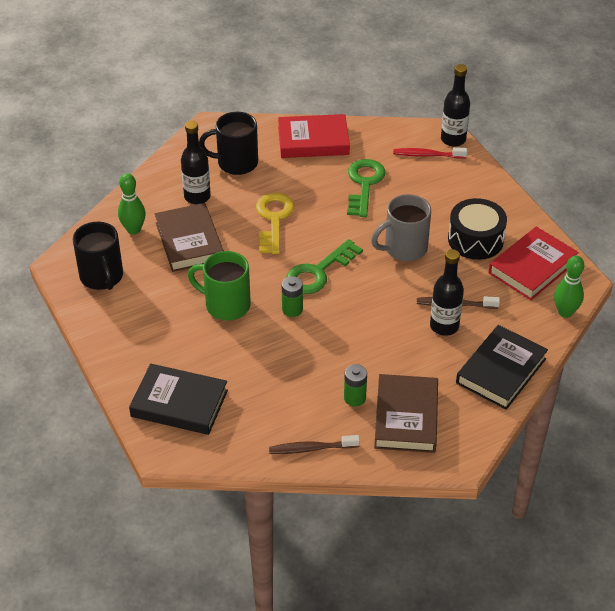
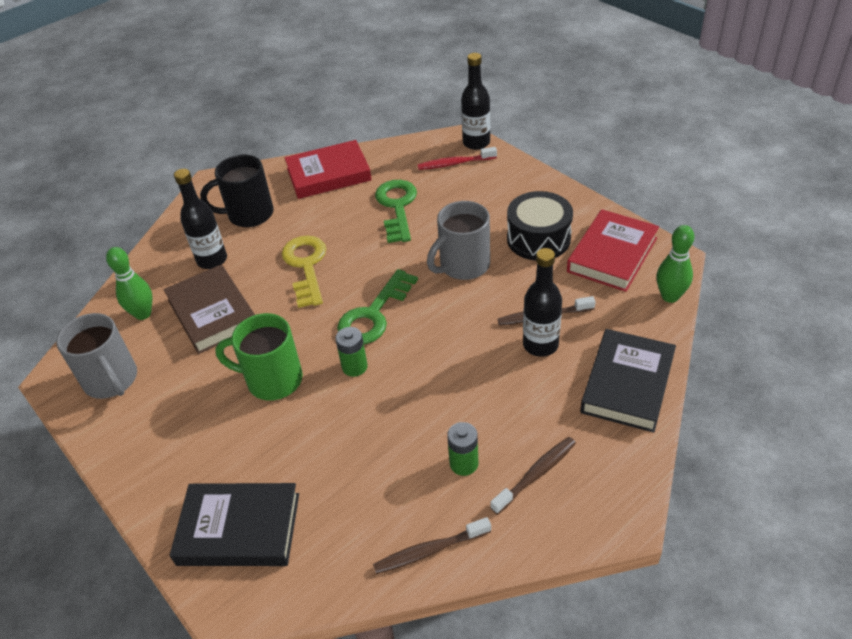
camera: 10 degrees left, 0 degrees up
black mug [73,222,123,290] -> grey mug [56,313,137,399]
brown book [374,374,438,453] -> brown toothbrush [490,437,576,515]

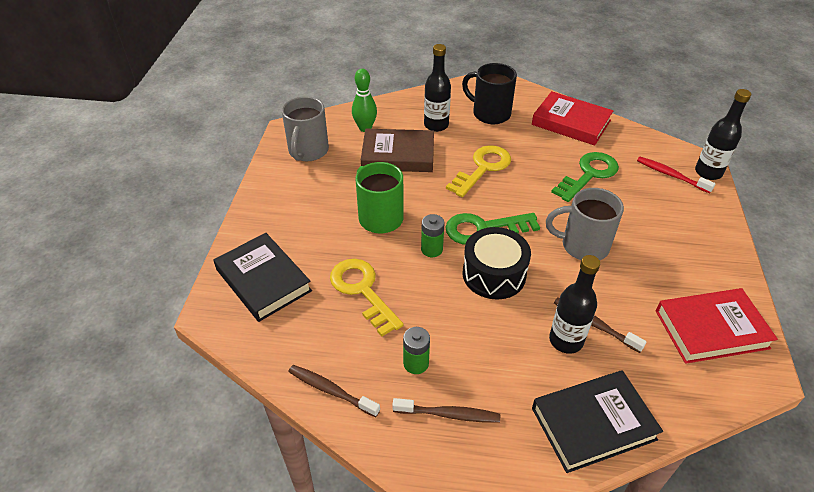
camera: 45 degrees right, 0 degrees up
brown book [164,264,255,354] -> brown book turned 75 degrees clockwise [361,129,434,172]
black drum [507,191,573,261] -> black drum moved to [463,227,531,300]
green bowling pin [656,225,694,303] -> none
none -> yellow key [330,259,404,337]

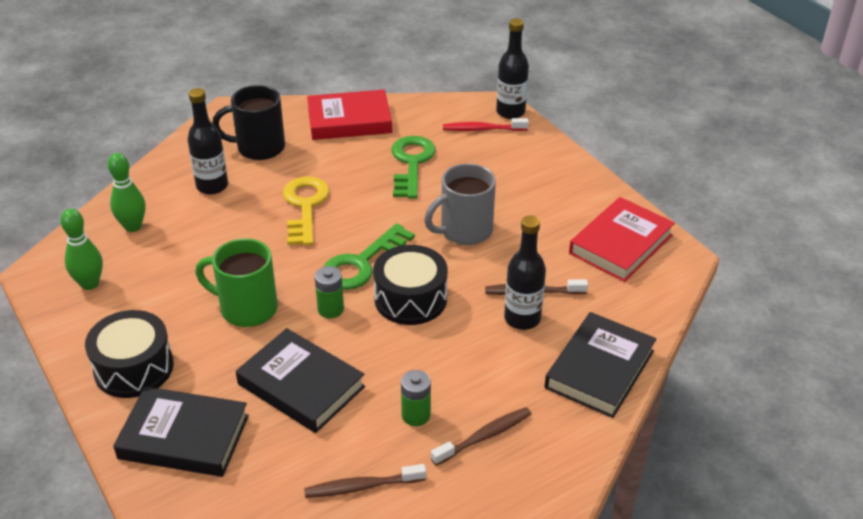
camera: 40 degrees left, 5 degrees down
grey mug [282,97,329,161] -> green bowling pin [60,209,103,290]
yellow key [330,259,404,337] -> black book [236,328,365,433]
brown book [361,129,434,172] -> none
none -> black drum [85,310,174,398]

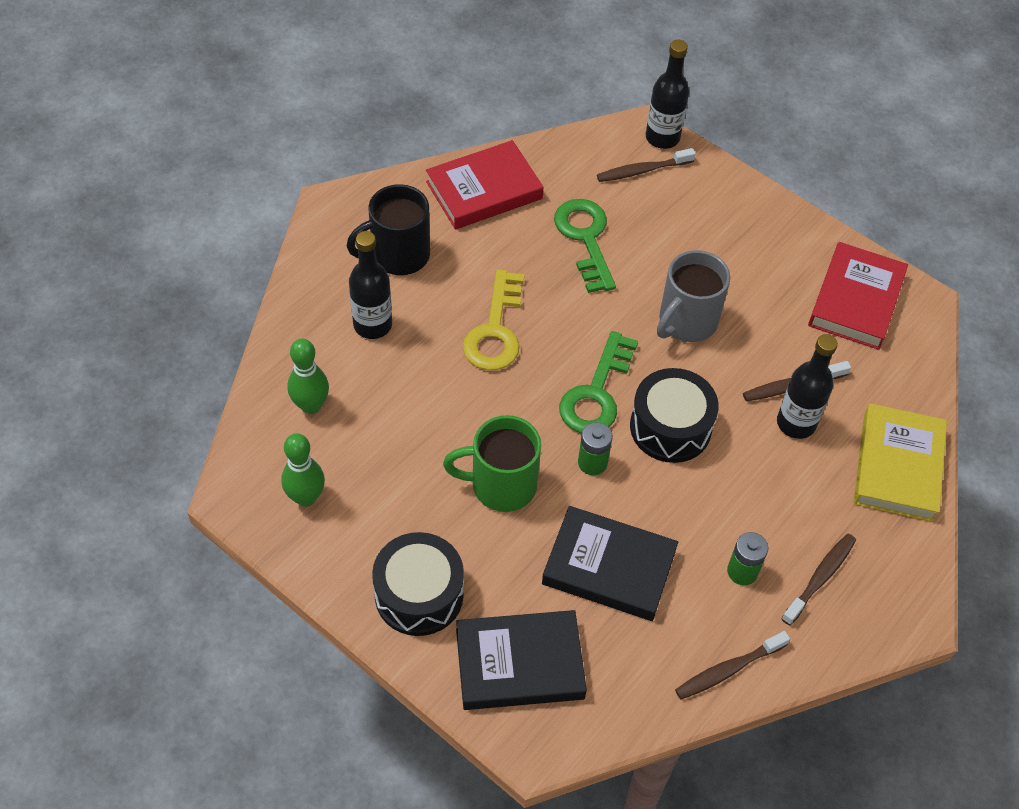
camera: 20 degrees left, 15 degrees up
yellow key [283,176,329,245] -> yellow key turned 150 degrees counterclockwise [463,269,524,370]
red toothbrush [443,118,529,131] -> brown toothbrush [597,148,695,182]
black book [545,312,657,418] -> yellow book [854,403,947,522]

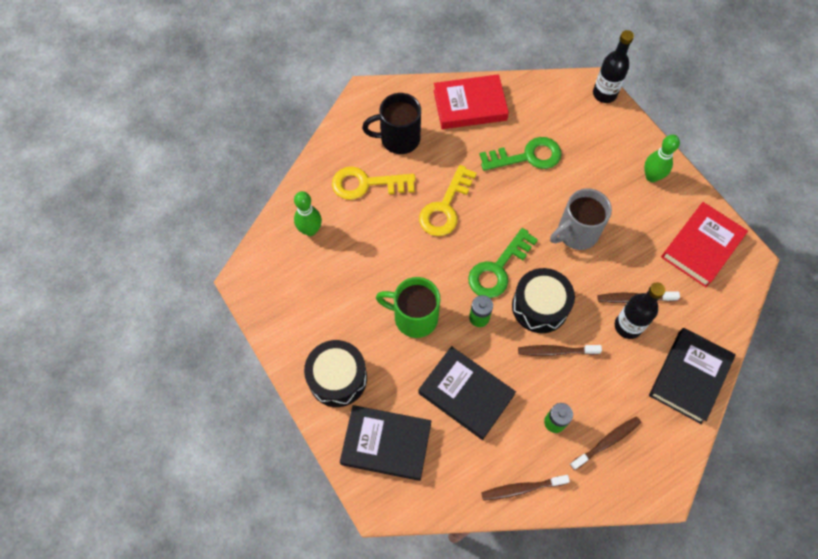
camera: 20 degrees right, 10 degrees up
green bowling pin [281,433,325,507] -> green bowling pin moved to [644,135,680,182]
black bottle [349,231,392,339] -> yellow key [332,167,416,200]
green key [554,199,616,293] -> green key turned 75 degrees clockwise [480,137,562,171]
brown toothbrush [597,148,695,182] -> brown toothbrush moved to [518,345,602,356]
yellow book [854,403,947,522] -> black book [649,328,736,424]

